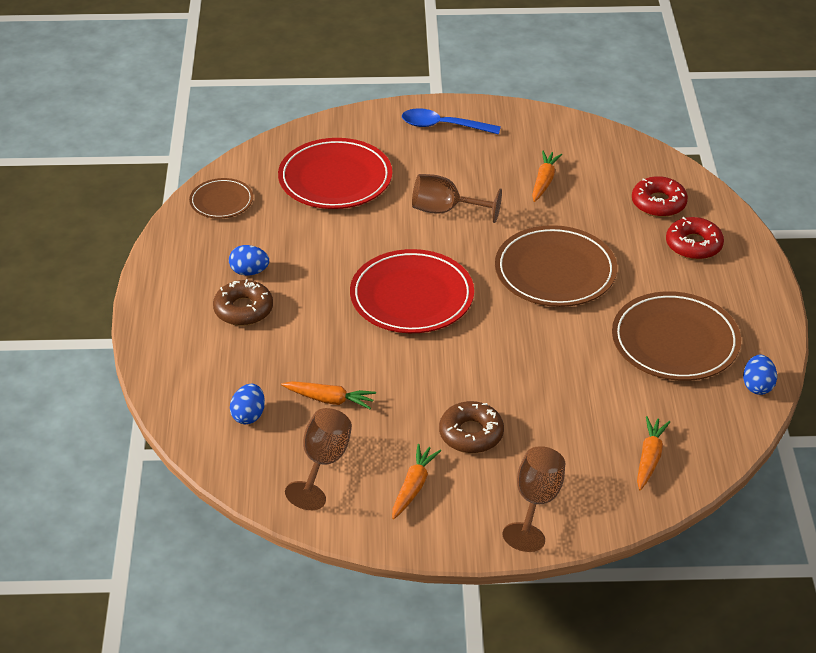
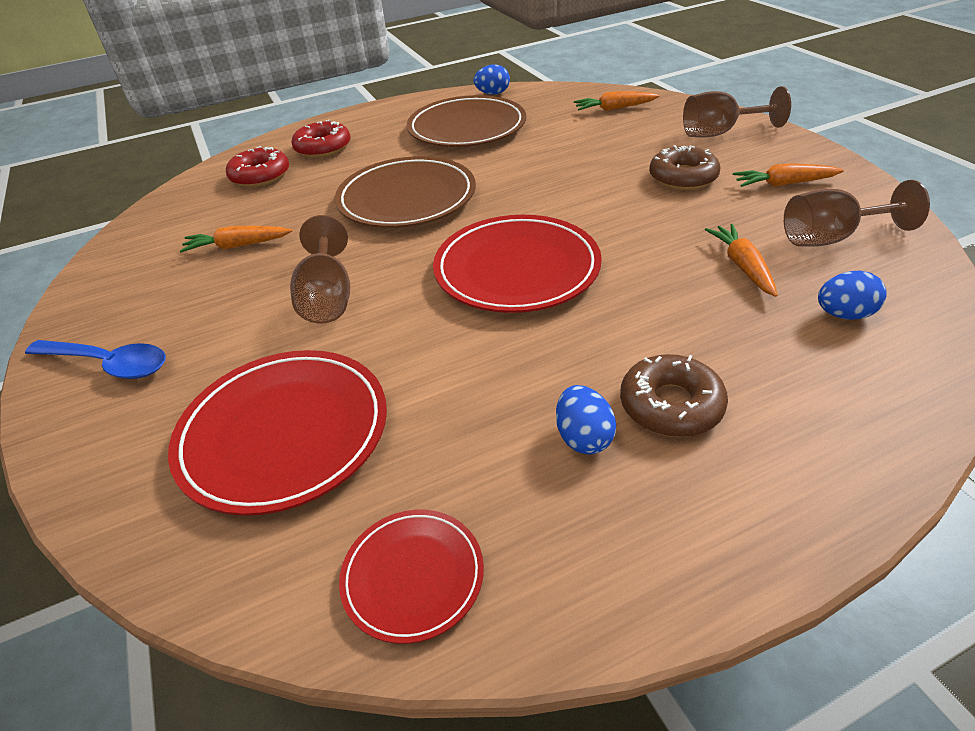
camera: 110 degrees left, 0 degrees up
brown plate [189,178,253,219] -> red plate [339,510,484,644]
blue spoon [402,108,501,135] -> blue spoon turned 60 degrees counterclockwise [25,340,166,379]

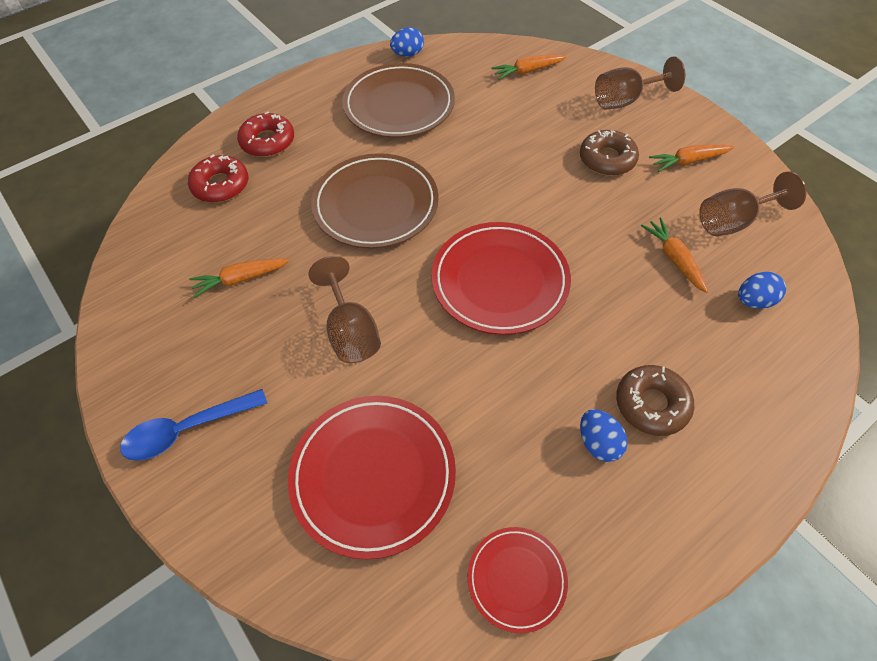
camera: 15 degrees left, 15 degrees up
blue spoon [25,340,166,379] -> blue spoon turned 150 degrees clockwise [120,389,267,461]

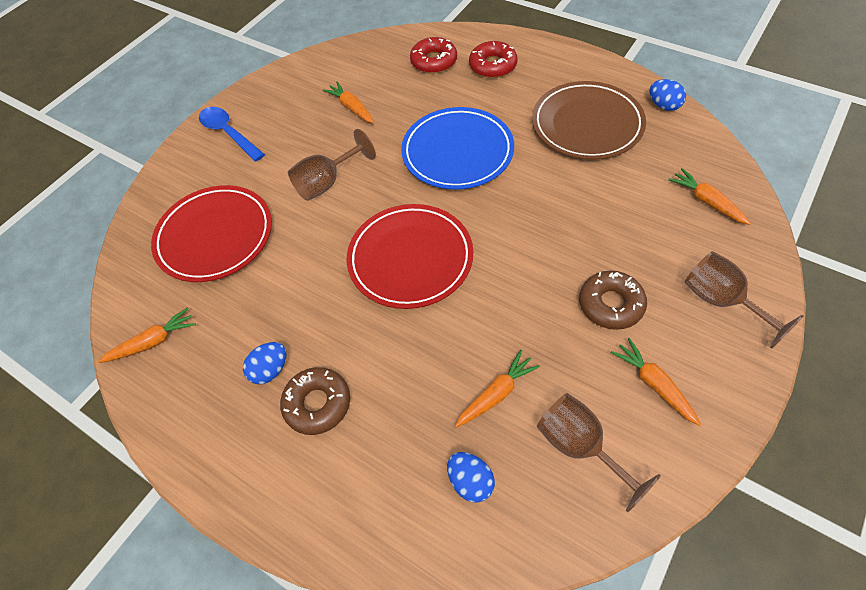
camera: 75 degrees right, 0 degrees up
brown plate [311,153,439,249] -> blue plate [401,107,514,189]
red plate [468,527,568,633] -> orange carrot [98,307,196,363]

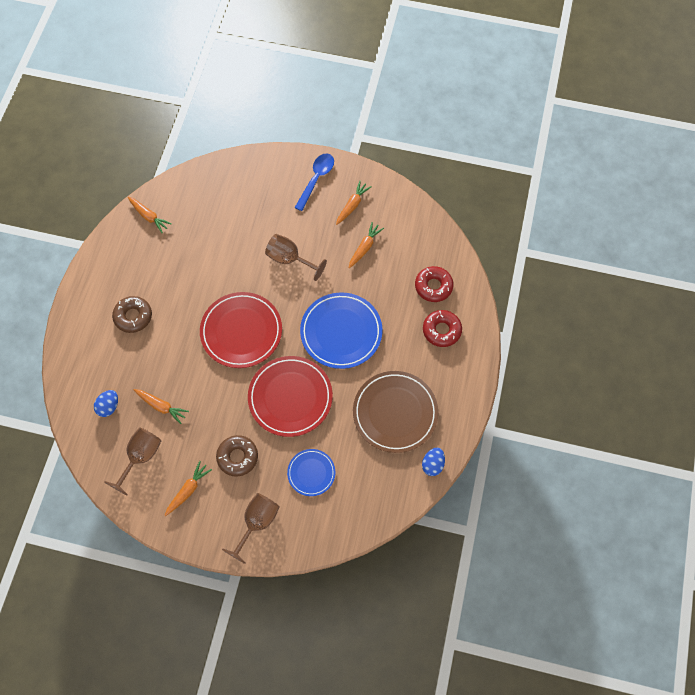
camera: 65 degrees right, 10 degrees up
red plate [151,185,272,282] -> red plate moved to [248,356,333,437]
blue egg [243,342,286,384] -> none
orange carrot [668,168,751,225] -> orange carrot moved to [336,181,372,225]
none -> blue plate [287,449,335,496]

